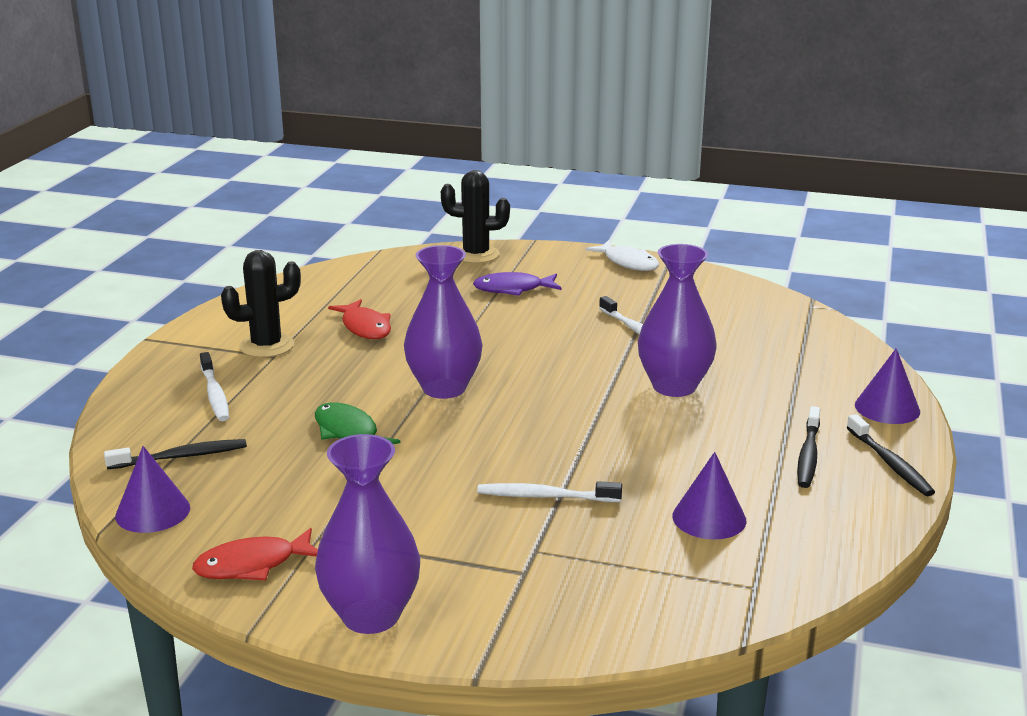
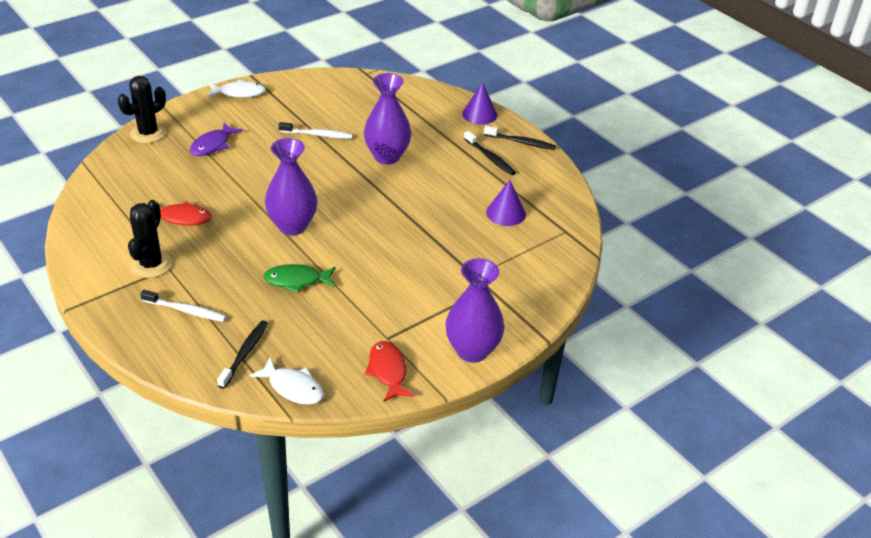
camera: 55 degrees left, 15 degrees up
purple cone [115,446,190,533] -> white fish [249,358,324,405]
red fish [192,528,318,581] -> red fish turned 150 degrees clockwise [365,341,415,402]
white toothbrush [477,481,622,502] -> none

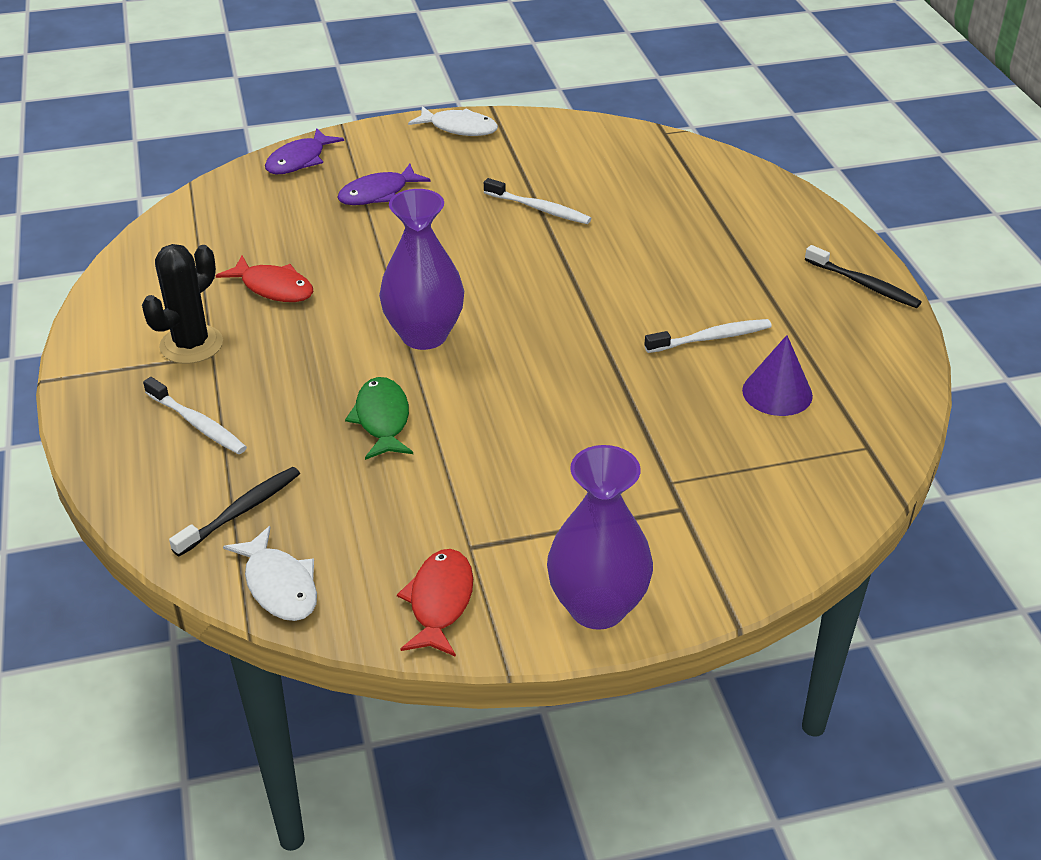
camera: 25 degrees right, 0 degrees up
black cactus [118,76,166,143] -> purple fish [265,128,344,174]
green fish [264,264,335,293] -> green fish turned 60 degrees clockwise [345,377,413,460]
purple vase [364,73,411,165] -> none
purple cone [462,82,497,125] -> none
black toothbrush [464,131,516,175] -> none
none -> white toothbrush [644,319,772,353]

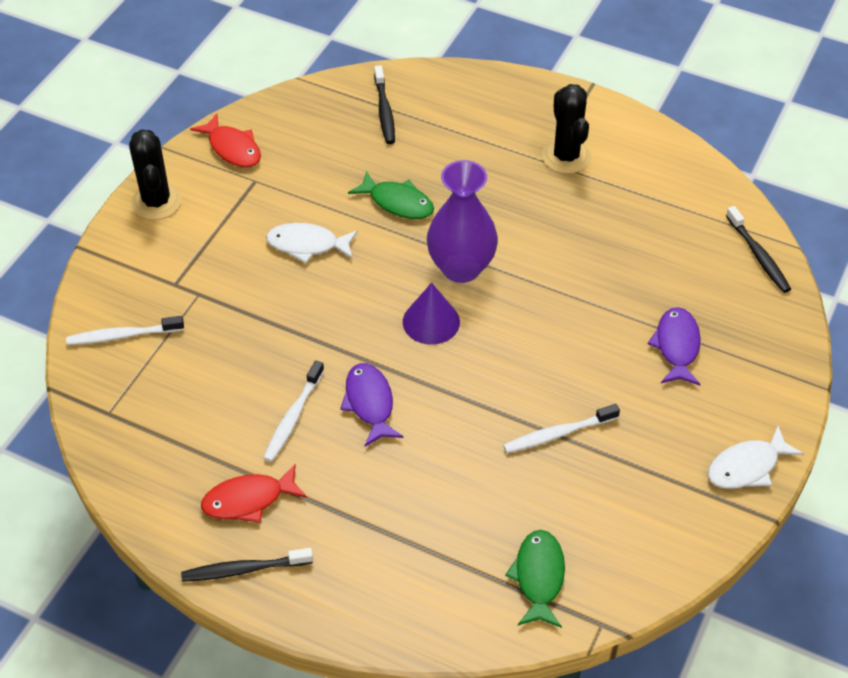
camera: 130 degrees right, 10 degrees up
white toothbrush [143,377,247,454] -> white toothbrush moved to [66,316,184,345]
red fish [215,256,314,302] -> red fish moved to [201,464,307,523]
white fish [223,526,317,621] -> white fish moved to [266,223,358,263]
purple fish [265,128,344,174] -> purple fish moved to [340,363,404,446]
purple vase [547,445,653,630] -> black cactus [129,129,182,220]
purple cone [742,335,813,416] -> purple cone moved to [403,283,460,345]
none -> green fish [505,530,565,628]
none -> black toothbrush [726,206,791,293]

